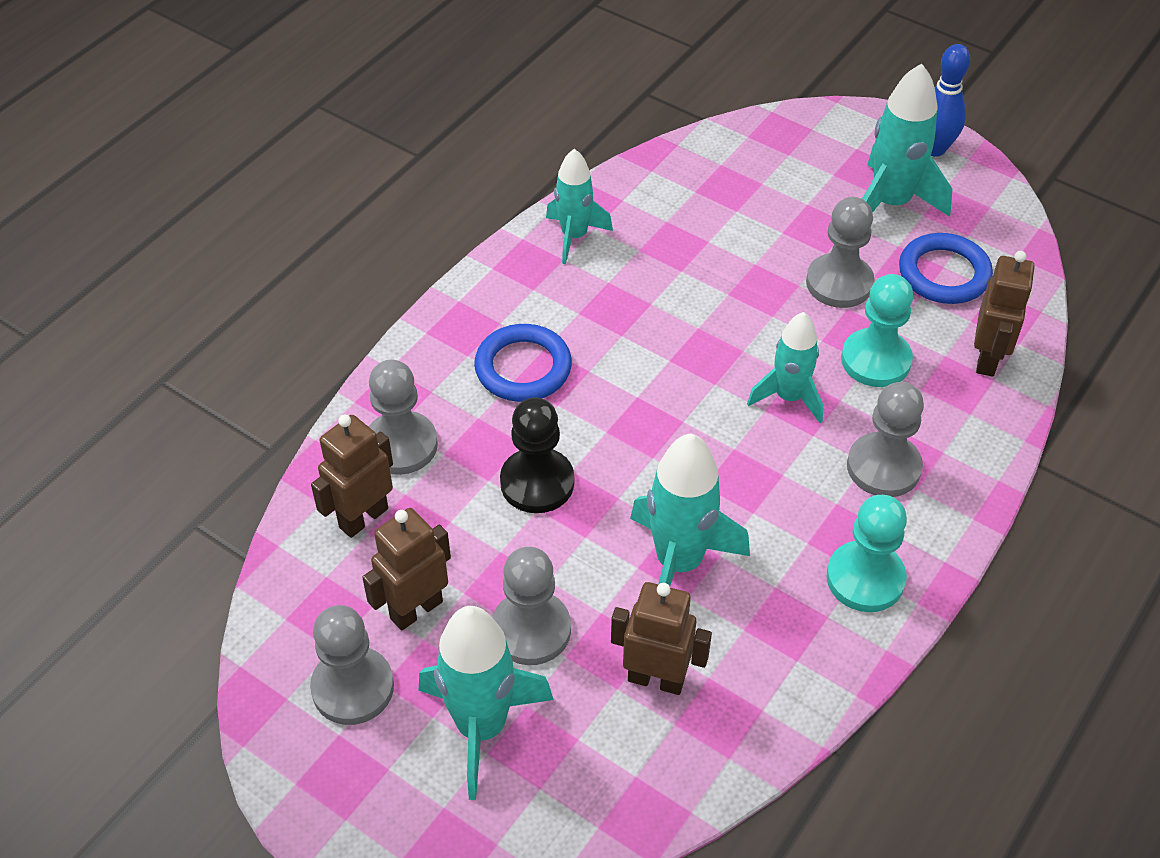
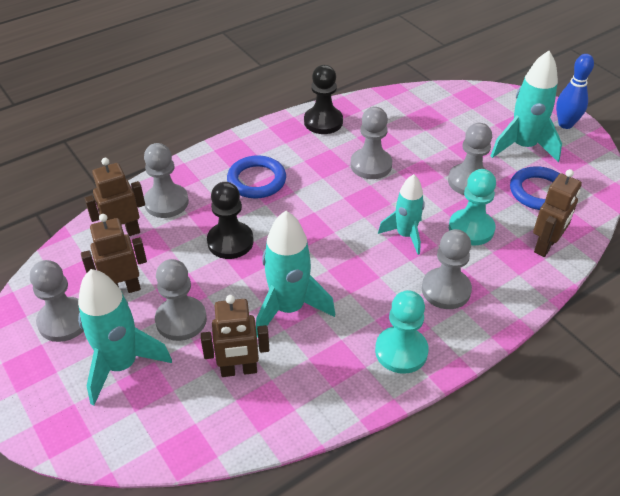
camera: 20 degrees right, 5 degrees down
turquoise rocket [546,149,613,264] -> black pawn [304,65,343,134]
brown robot [611,582,712,695] -> brown robot turned 135 degrees clockwise [201,295,269,377]
none -> grey pawn [350,107,392,179]

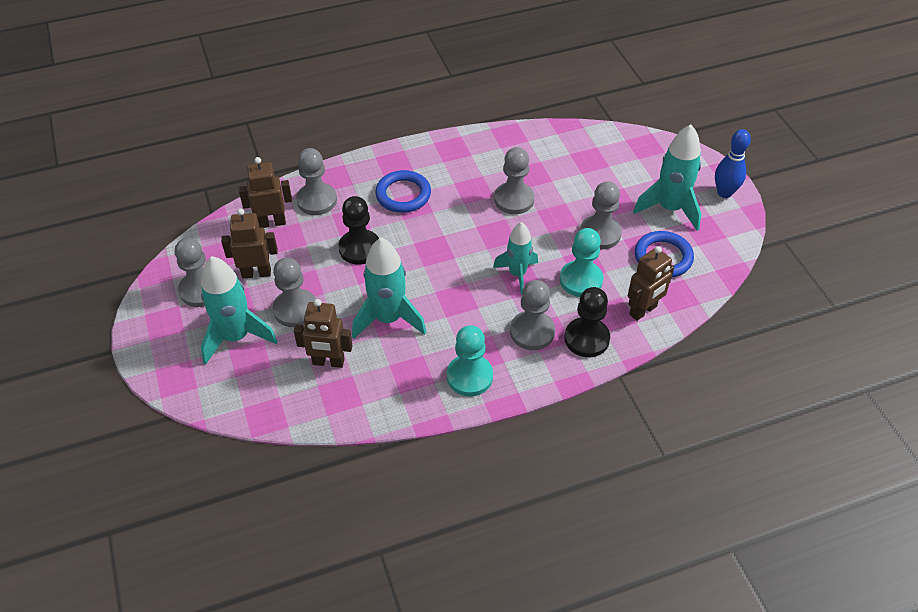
camera: 15 degrees right, 5 degrees up
black pawn [304,65,343,134] -> black pawn moved to [564,287,610,357]

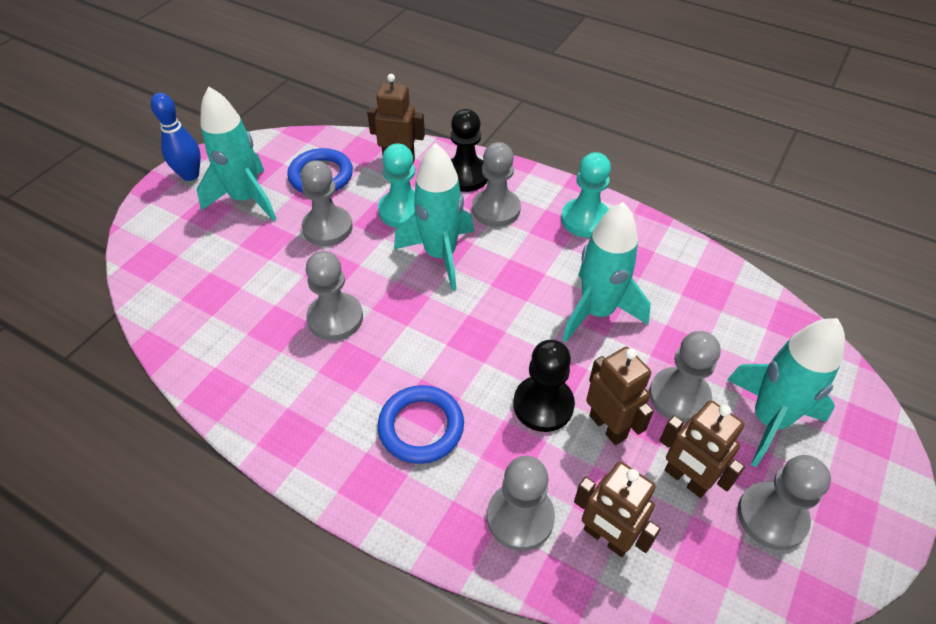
camera: 130 degrees left, 0 degrees up
brown robot [294,299,353,368] -> brown robot moved to [586,347,654,445]
turquoise rocket [493,222,538,294] -> turquoise rocket [394,143,474,291], size x1.53

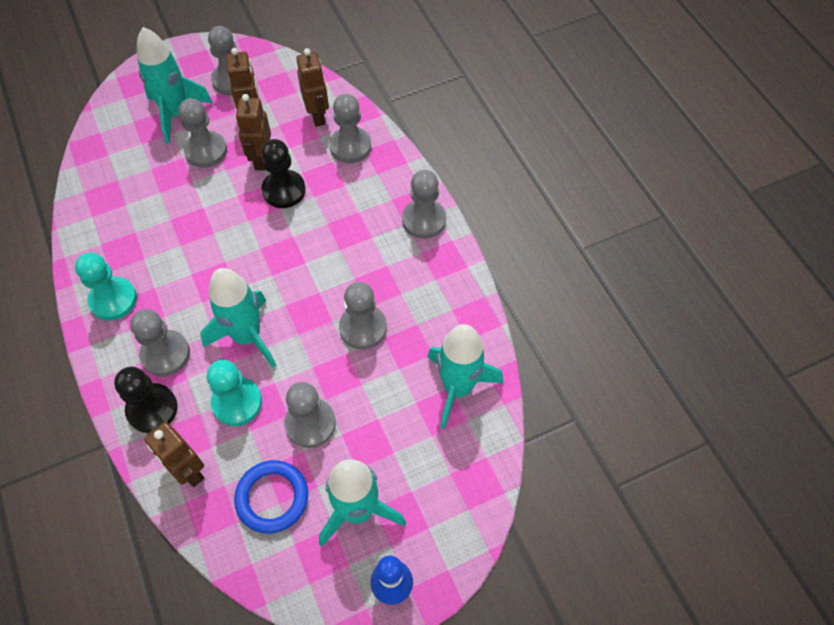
camera: 145 degrees left, 10 degrees up
blue ring [378,385,464,464] -> none
turquoise rocket [562,202,651,342] -> turquoise rocket moved to [427,324,503,429]
none -> grey pawn [402,170,446,239]

